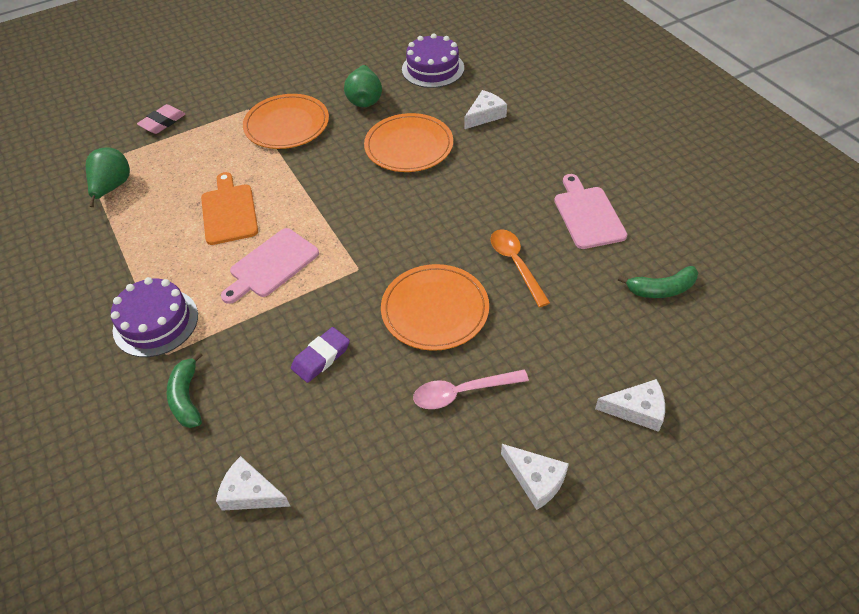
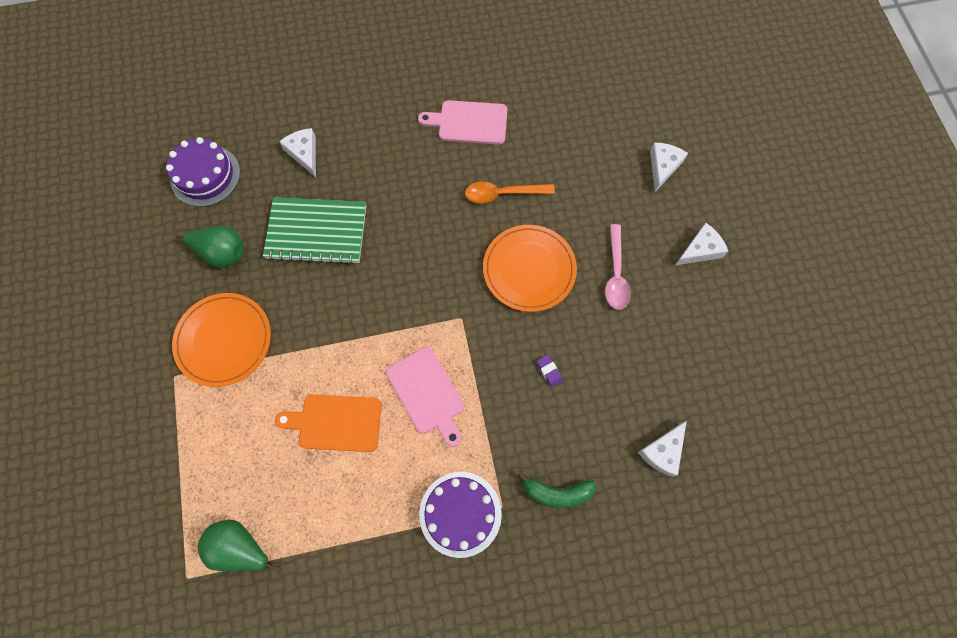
camera: 75 degrees left, 20 degrees up
pink eraser [137,104,185,134] -> none
purple eraser [291,327,350,383] -> purple eraser [537,355,563,387], size x0.59
orange plate [364,113,453,172] -> green notebook [263,197,366,265]
green banana [618,266,698,298] -> none

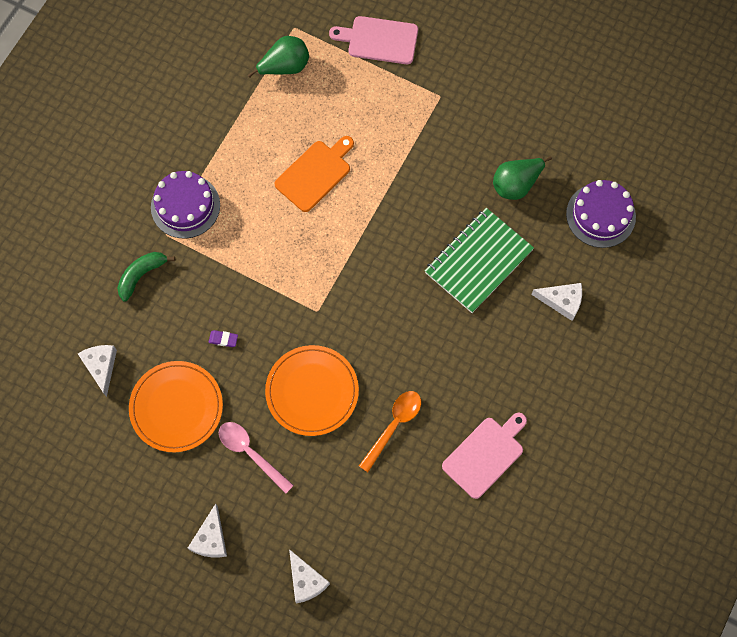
camera: 130 degrees right, 0 degrees up
orange plate [172,293,271,387] -> orange plate moved to [129,361,223,452]
pink cutting board [386,347,464,447] -> pink cutting board moved to [329,16,418,64]

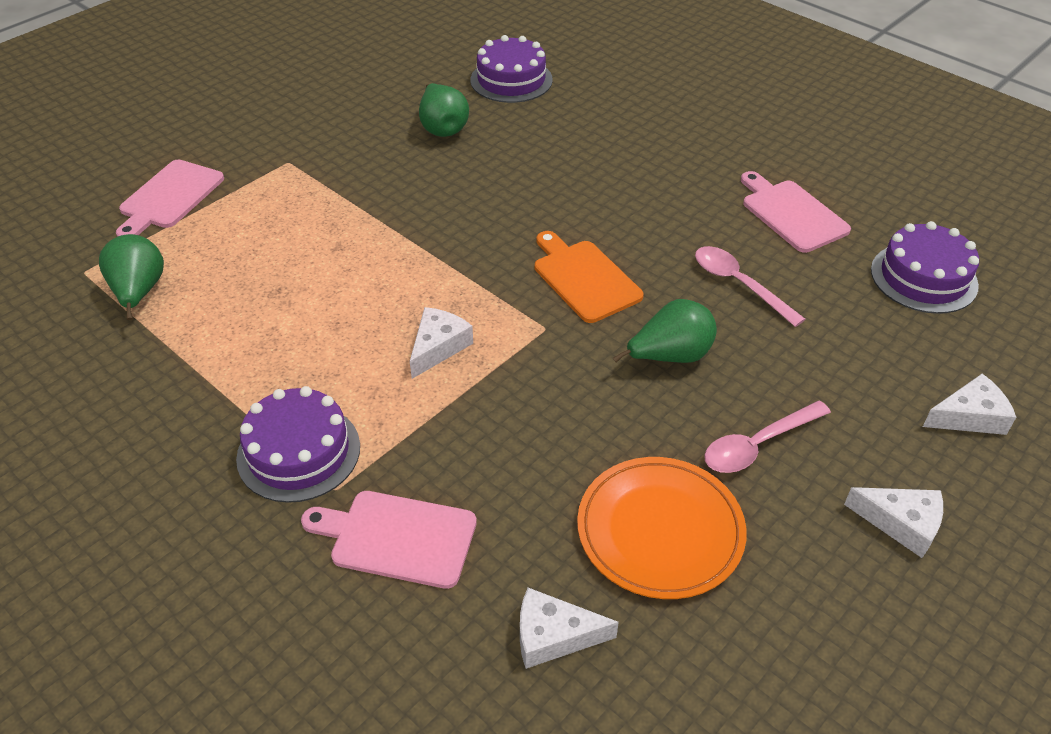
camera: 75 degrees left, 25 degrees down
green banana [117,252,175,302] -> pink cutting board [301,491,477,589]
purple eraser [209,330,238,347] -> none
orange plate [265,345,359,436] -> green pear [613,299,717,363]
orange cutting board [274,136,354,212] -> orange cutting board moved to [535,231,644,323]
orange spoon [359,391,421,472] -> pink spoon [695,246,805,327]
green notebook [425,208,534,313] -> none
white cheese [531,283,582,321] -> white cheese moved to [410,307,473,379]
none -> purple cake [871,221,979,314]

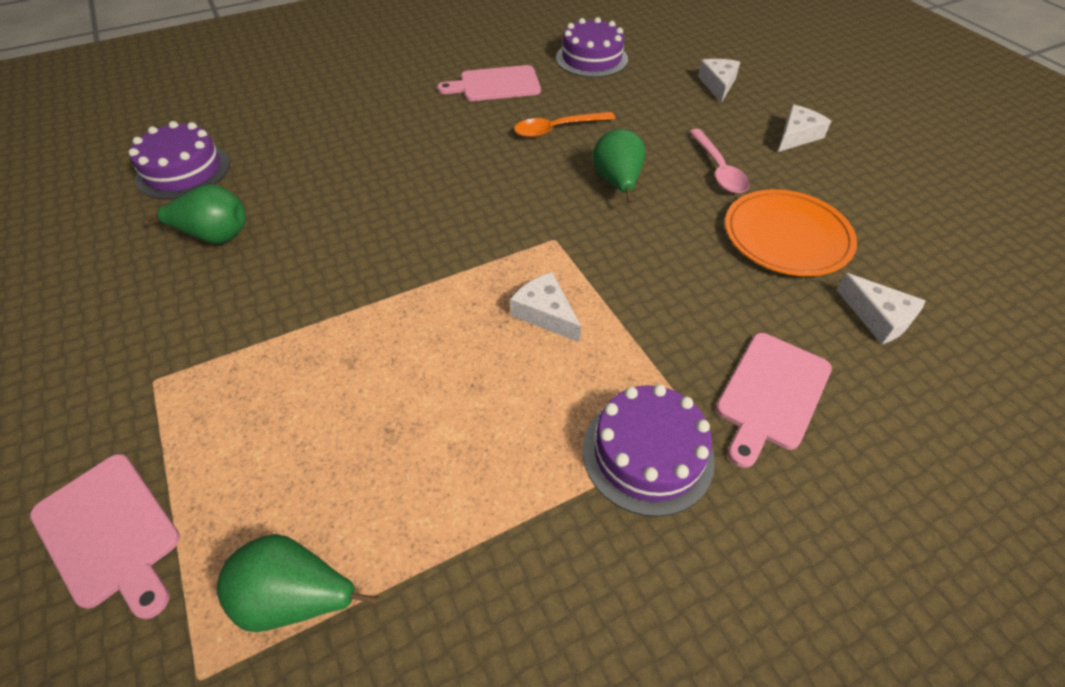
camera: 70 degrees left, 5 degrees up
white cheese [520,588,619,669] -> white cheese turned 60 degrees counterclockwise [836,273,925,344]
orange cutting board [535,231,644,323] -> none
pink spoon [695,246,805,327] -> orange spoon [514,112,615,138]

